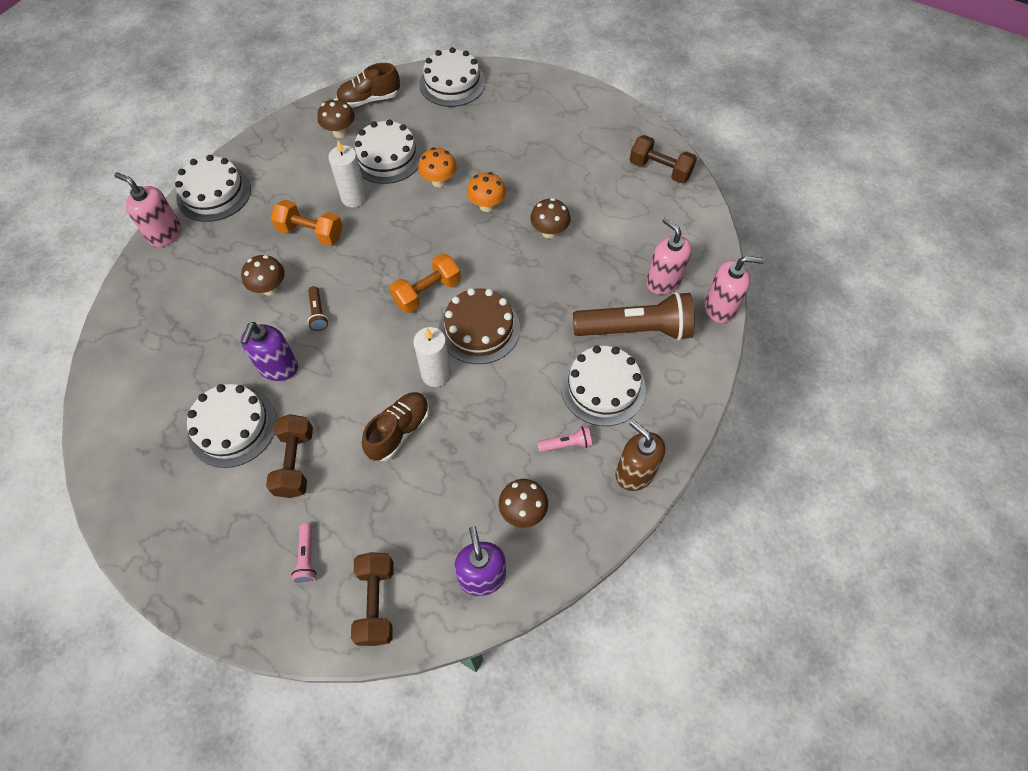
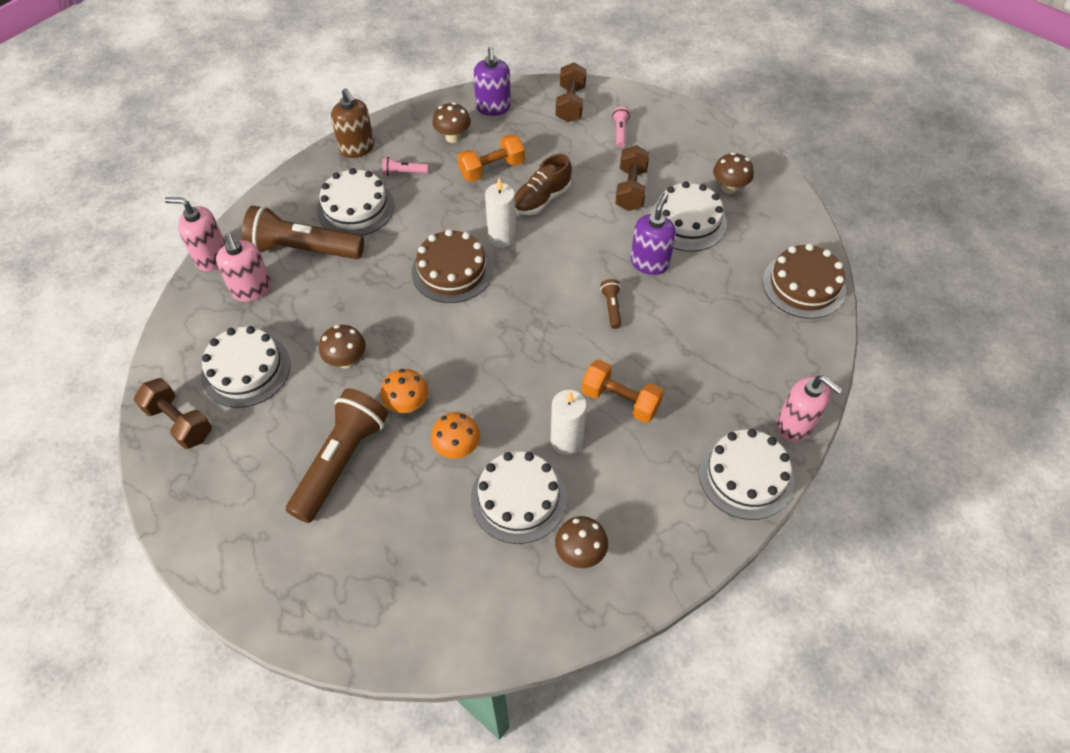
camera: 170 degrees left, 5 degrees down
brown mushroom [241,255,285,295] -> brown mushroom moved to [713,152,754,194]
brown shoe [336,63,400,108] -> none
orange dumbbell [389,253,461,313] -> orange dumbbell moved to [457,134,525,182]
white cake [419,47,485,107] -> white cake moved to [201,326,291,408]
none -> brown flashlight [286,388,388,523]
none -> brown cake [763,244,846,319]

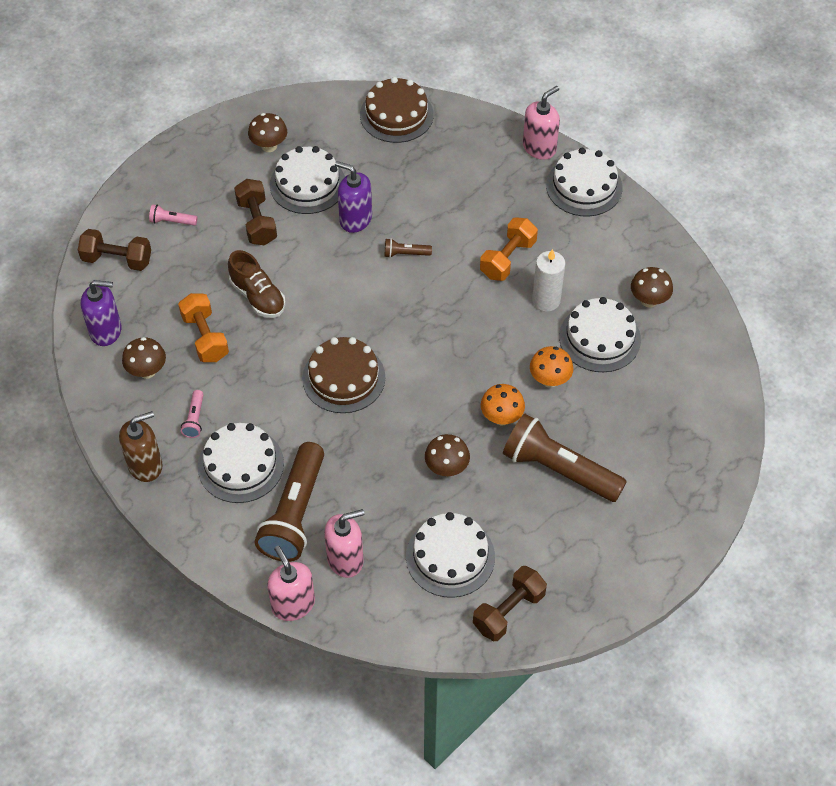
camera: 85 degrees left, 0 degrees up
pink soap dispenser [164,197,226,271] -> pink soap dispenser turned 135 degrees clockwise [267,546,315,621]
white candle [485,178,516,248] -> none
brown dumbbell [615,145,650,211] -> brown dumbbell turned 60 degrees clockwise [234,179,277,245]

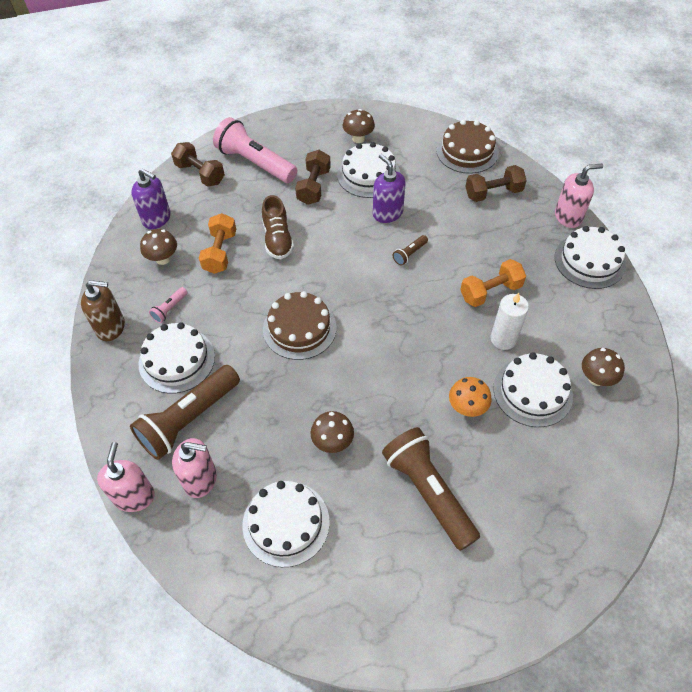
camera: 30 degrees right, 0 degrees up
pink flashlight [149,204,197,226] -> pink flashlight [213,117,298,183], size x2.36
brown flashlight [385,238,432,258] -> brown flashlight turned 75 degrees counterclockwise [393,235,428,266]
brown dumbbell [473,566,547,641] -> brown dumbbell moved to [465,165,527,202]
orange mushroom [481,384,525,425] -> none

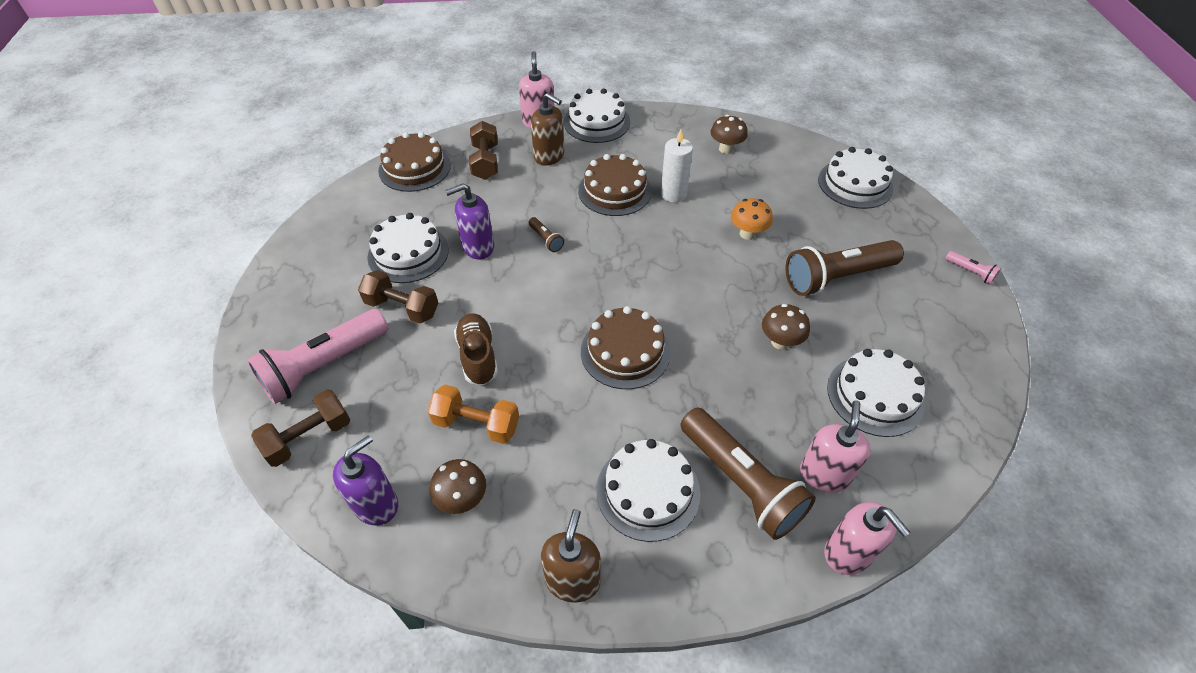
camera: 80 degrees left, 5 degrees down
pink soap dispenser [97,442,155,512] -> pink soap dispenser turned 135 degrees counterclockwise [824,502,910,575]
pink flashlight [149,287,187,323] -> pink flashlight moved to [945,251,1001,285]
brown shoe [262,195,294,259] -> brown shoe turned 105 degrees counterclockwise [454,313,498,385]
brown mushroom [343,109,375,143] -> none
orange dumbbell [460,259,526,307] -> brown cake [578,154,652,216]
white cake [493,352,573,427] -> white cake moved to [818,147,893,209]
none -> brown soap dispenser [531,93,564,165]

